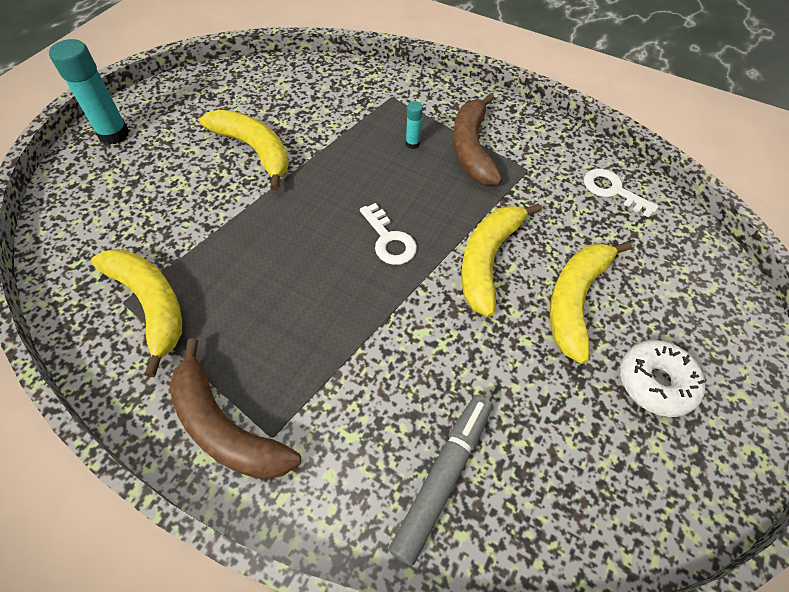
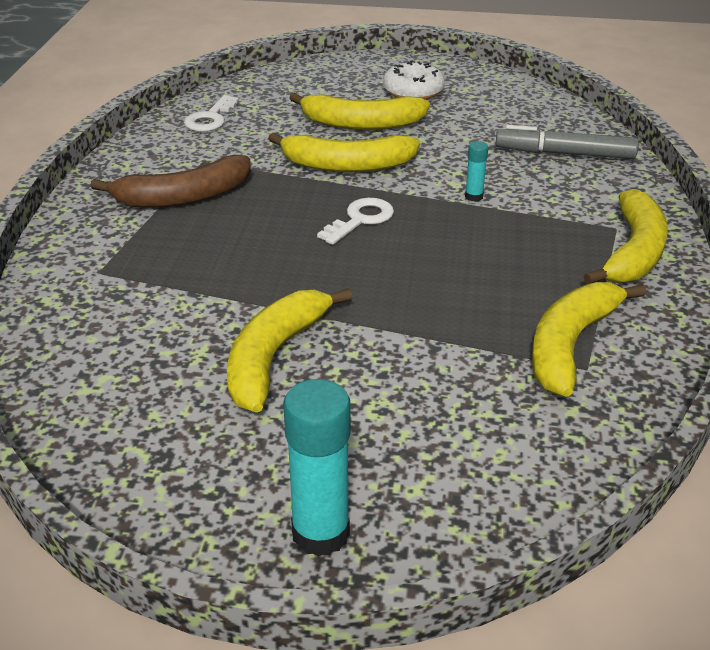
camera: 110 degrees left, 20 degrees down
brown banana [170,338,301,479] -> yellow banana [584,189,668,284]
turquoise glue stick [406,101,423,149] -> turquoise glue stick moved to [465,141,488,202]

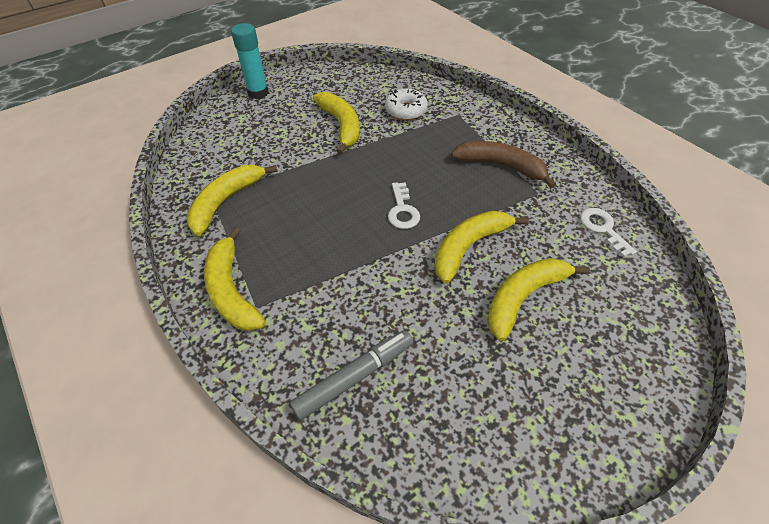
camera: 135 degrees right, 15 degrees up
brown banana [90,155,251,208] -> brown banana turned 90 degrees clockwise [451,141,556,188]
white donut [383,60,445,100] -> white donut moved to [385,89,428,120]
turquoise glue stick [465,141,488,202] -> none
yellow banana [532,282,646,397] -> yellow banana turned 135 degrees counterclockwise [186,165,278,236]

